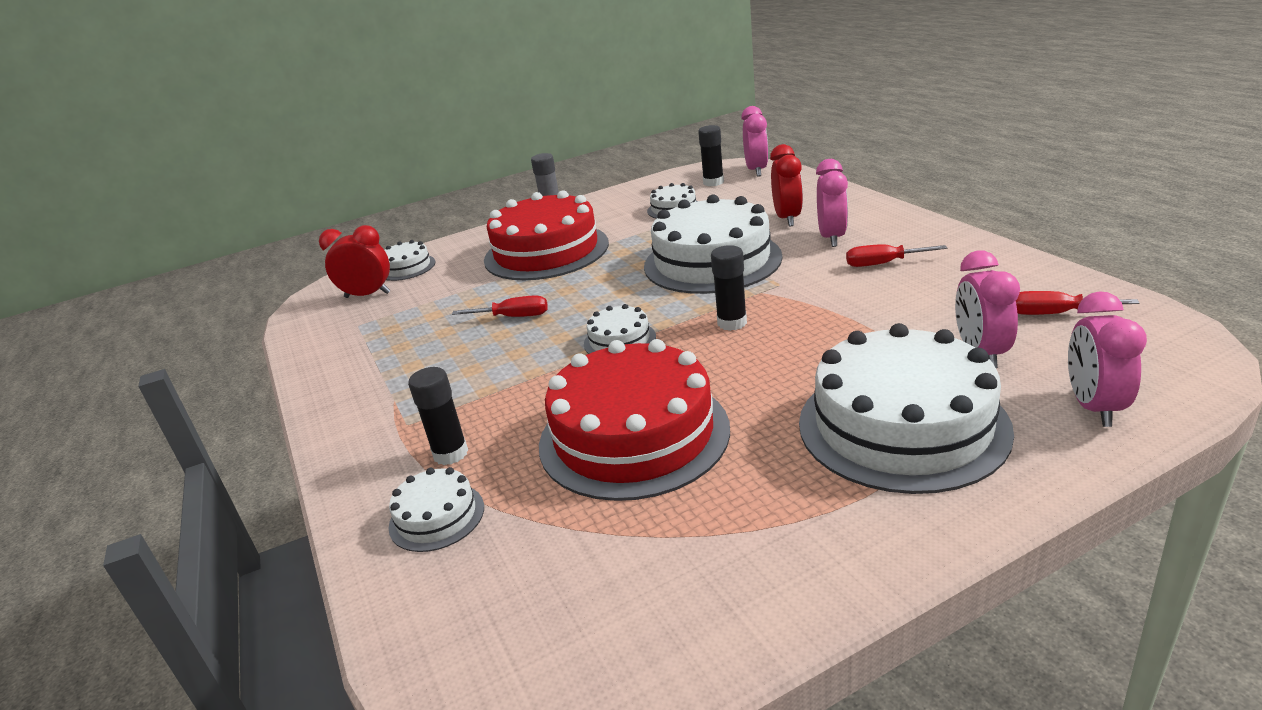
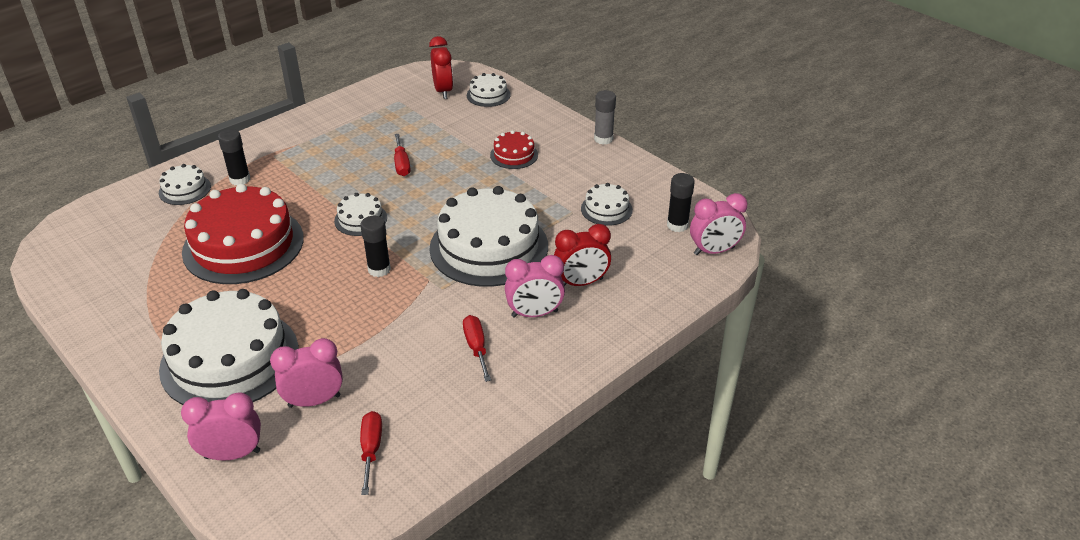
camera: 70 degrees right, 10 degrees up
red cake [484,190,609,280] -> red cake [490,130,538,169], size x0.46

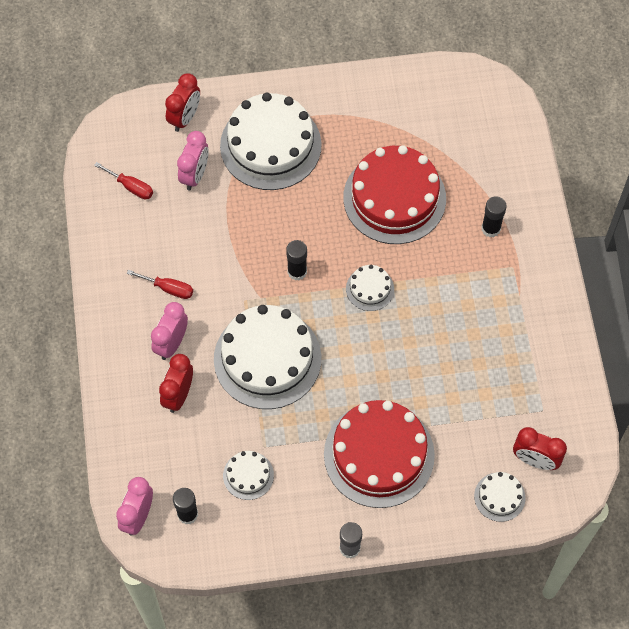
camera: 125 degrees right, 25 degrees up
white cake [159,164,211,205] -> none
pink clock [181,392,261,461] -> red clock [165,73,200,132]
red screwdriver [394,134,411,176] -> none
red cake [490,130,538,169] -> red cake [324,400,435,508], size x2.19

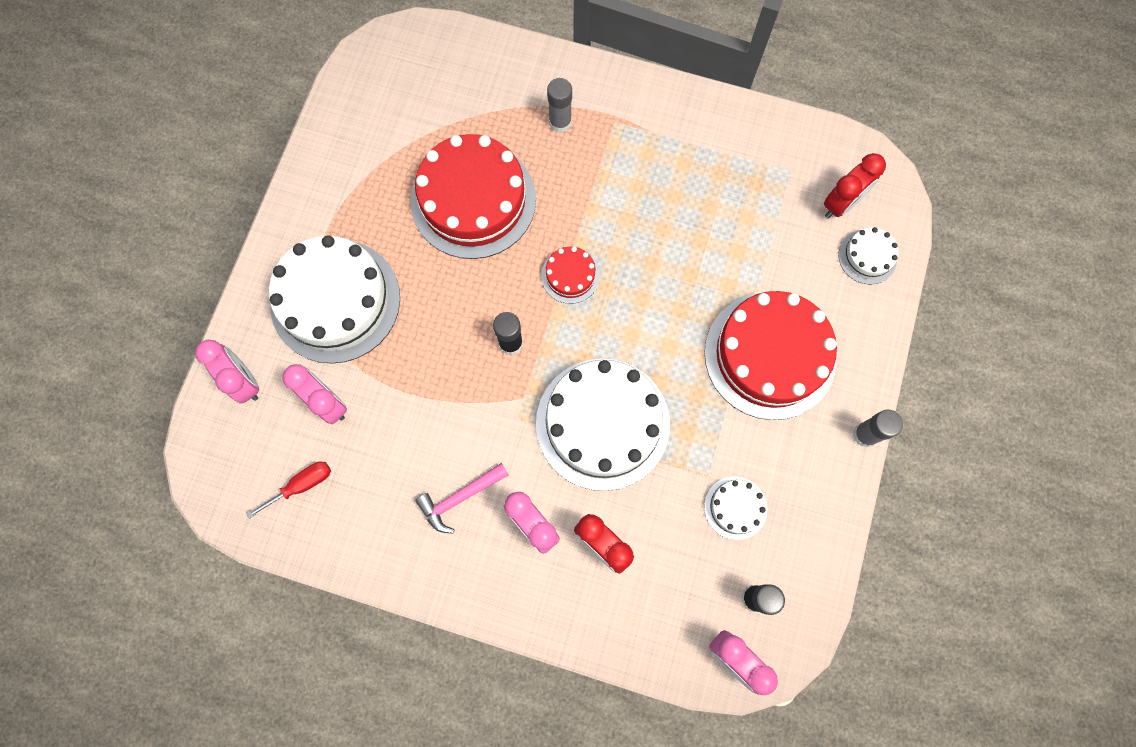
camera: 65 degrees left, 10 degrees up
red screwdriver [126,270,193,299] -> pink hammer [415,463,509,533]
red clock [165,73,200,132] -> pink clock [195,340,259,404]
white cake [346,265,394,311] -> red cake [541,247,600,304]
black glue stick [481,196,507,237] -> grey glue stick [547,78,572,133]

